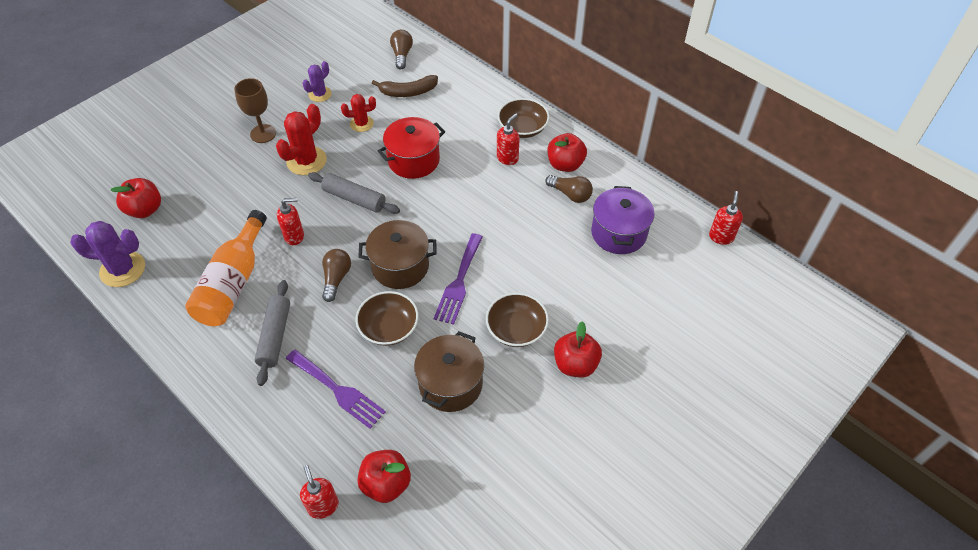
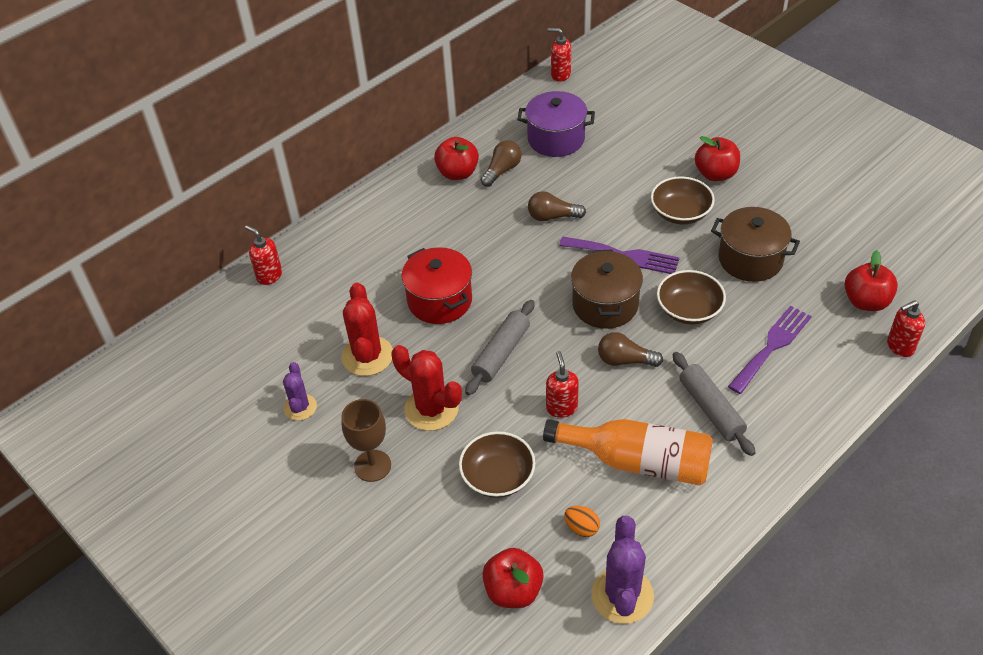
camera: 85 degrees left, 5 degrees down
grey rolling pin [255,280,290,386] -> grey rolling pin turned 60 degrees clockwise [673,352,756,456]
purple cactus [303,61,332,102] -> purple cactus turned 45 degrees clockwise [283,362,317,421]
red cactus [341,94,376,132] -> red cactus [341,282,393,376], size x1.63
brown banana [372,75,438,97] -> none
brown light bulb [390,30,413,69] -> brown light bulb moved to [528,191,586,221]
red soap dispenser [497,113,520,165] -> red soap dispenser moved to [245,225,282,285]
brown bowl [498,98,549,138] -> brown bowl moved to [459,431,536,498]
none -> orange egg [564,506,600,537]

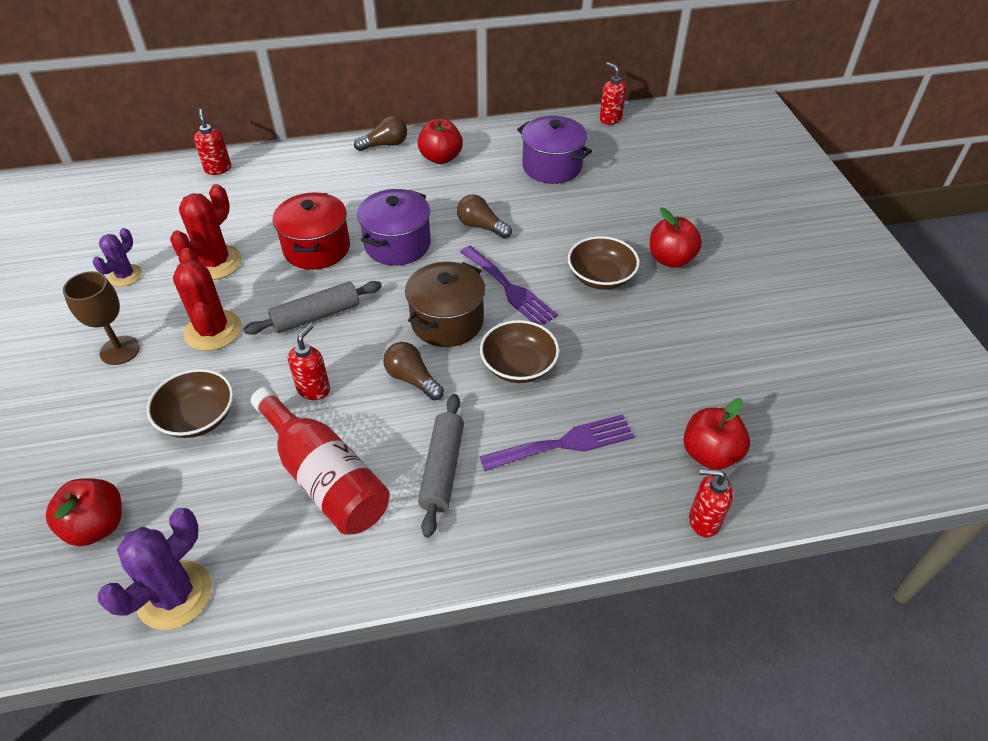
camera: 30 degrees right, 0 degrees up
brown light bulb [481,140,521,187] -> brown light bulb moved to [354,116,407,151]
orange bottle [543,419,713,486] -> red bottle [251,387,390,535]
orange egg [564,506,600,537] -> none
brown pot [711,207,800,282] -> none
none -> purple pot [357,189,431,265]

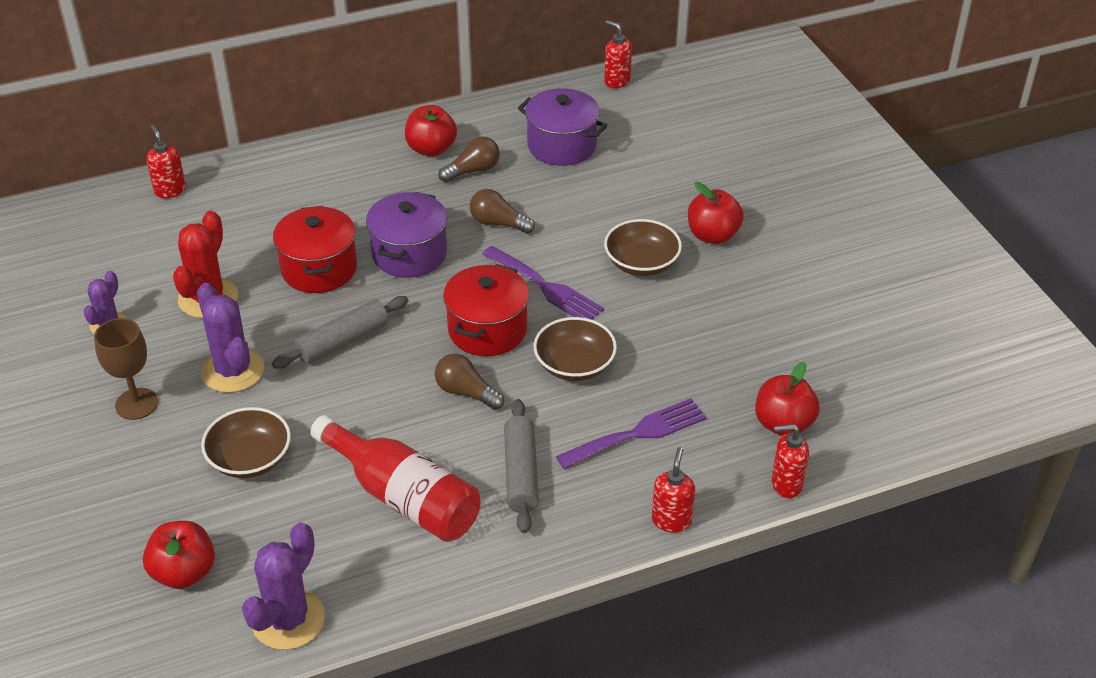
camera: 10 degrees left, 5 degrees down
red cactus [173,248,241,351] -> purple cactus [197,283,264,393]
red soap dispenser [288,324,330,400] -> red soap dispenser moved to [652,447,695,533]
brown light bulb [354,116,407,151] -> brown light bulb moved to [438,136,500,183]
brown pot [405,261,486,347] -> red pot [443,264,529,356]

